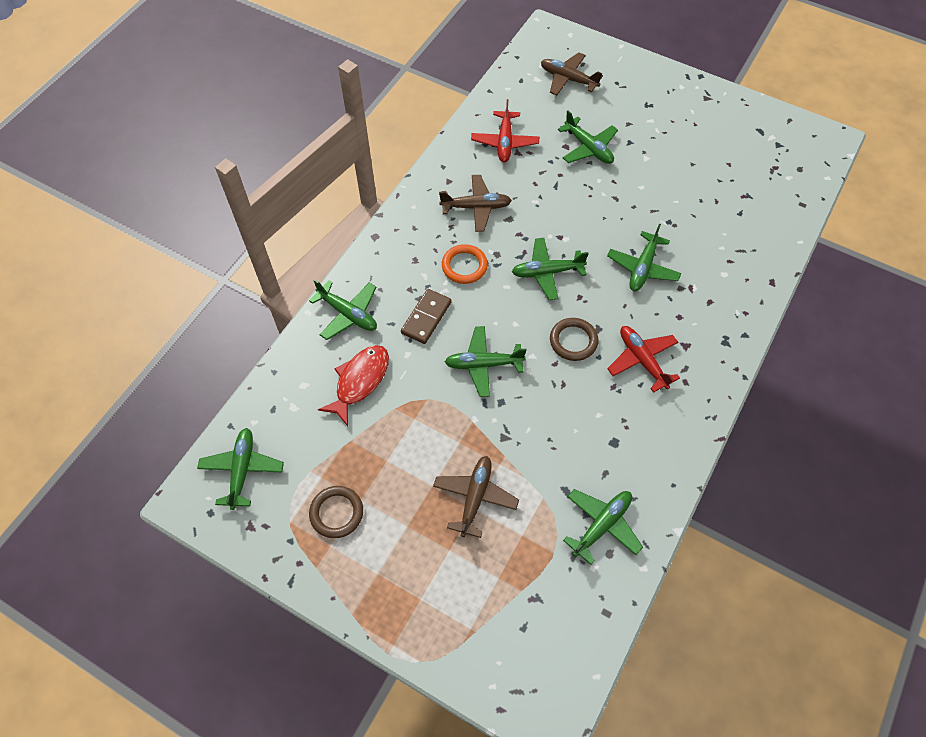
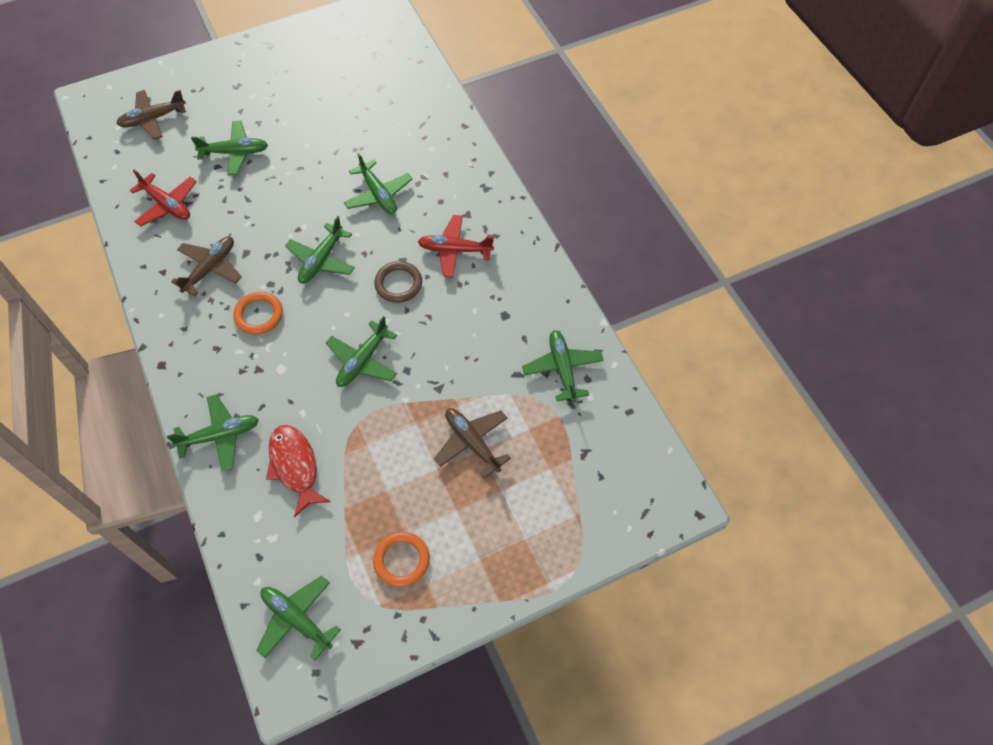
camera: 55 degrees left, 0 degrees up
brown ring [309,486,363,538] -> orange ring [373,532,430,587]
brown domino [401,289,452,344] -> none

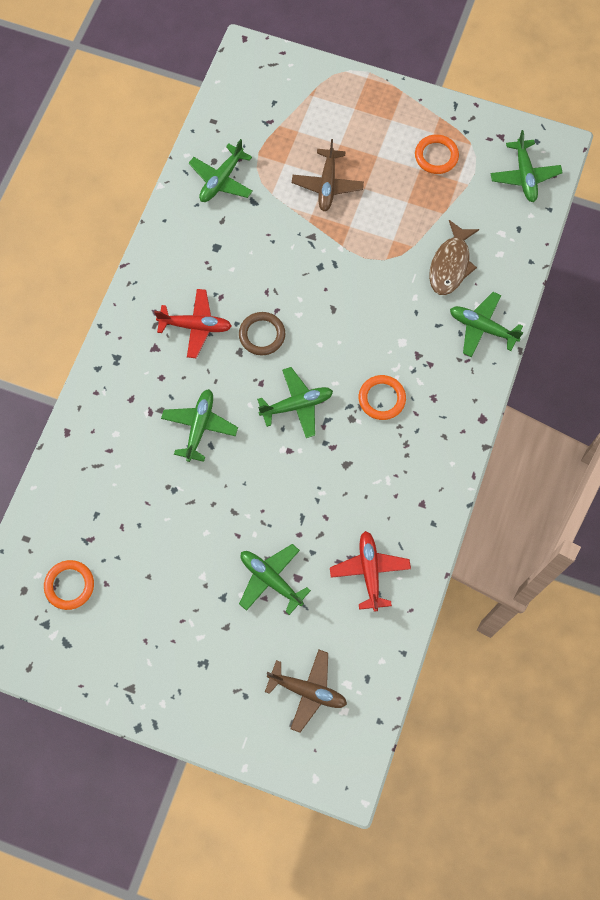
camera: 135 degrees left, 10 degrees up
brown plane [171,237,242,296] -> none
red fish [266,425,331,518] -> brown fish [429,220,479,295]
green plane [326,316,397,387] -> none
red plane [418,215,494,277] -> red plane turned 45 degrees counterclockwise [154,289,232,358]
none -> orange ring [44,560,94,610]

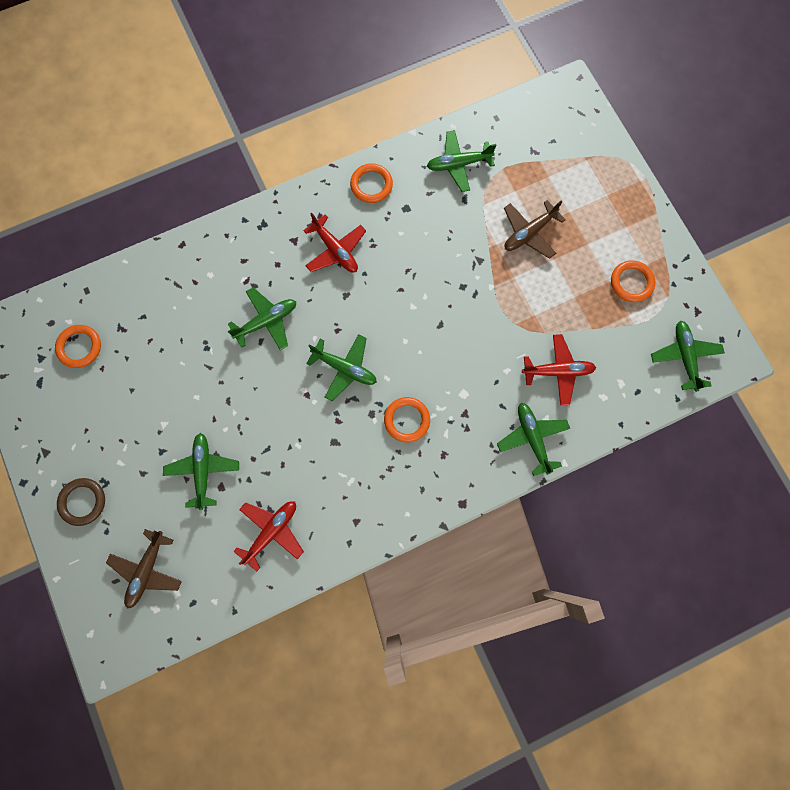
camera: 45 degrees right, 5 degrees up
brown ring [239,312,285,356] -> brown ring moved to [57,478,105,526]
brown plane [265,650,347,733] -> brown plane turned 45 degrees clockwise [106,529,182,609]
brown fish [429,220,479,295] -> red plane [522,334,596,406]
green plane [490,130,563,202] -> green plane turned 135 degrees clockwise [651,320,725,392]
none -> orange ring [350,163,393,203]

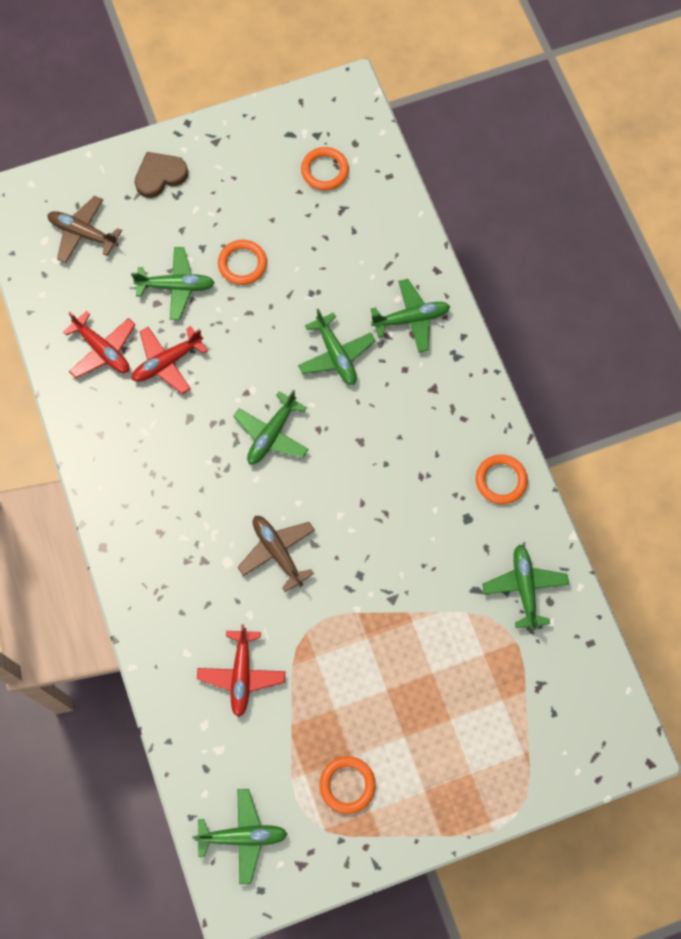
camera: 95 degrees right, 5 degrees down
brown ring [57,478,105,526] -> brown heart [134,152,188,198]
red plane [303,213,366,273] -> red plane moved to [132,326,208,394]
orange ring [384,397,430,442] -> orange ring moved to [218,240,267,285]
green plane [497,403,570,476] -> green plane moved to [371,279,450,352]
brown plane [504,200,566,259] -> brown plane moved to [238,516,315,592]

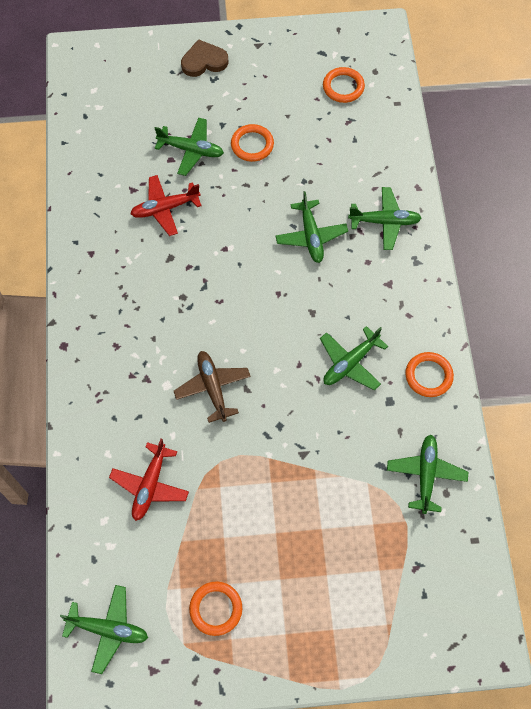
camera: 15 degrees right, 5 degrees down
brown plane [47,196,122,263] -> none
red plane [63,311,135,378] -> none
green plane [233,390,309,464] -> green plane moved to [320,326,388,390]

